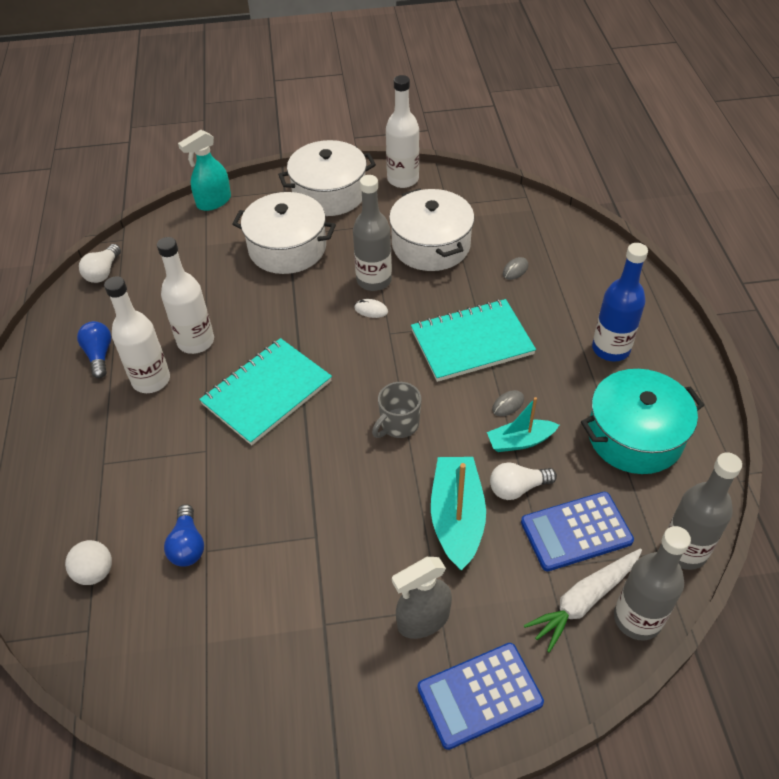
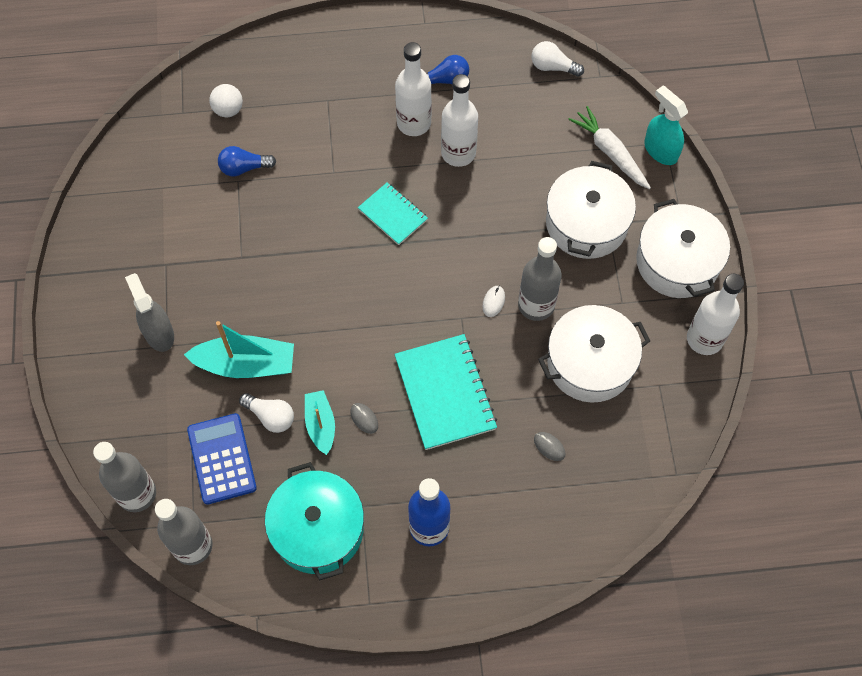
camera: 90 degrees right, 15 degrees up
turquoise notebook [199,338,332,445] -> turquoise notebook [358,182,428,245], size x0.59
grey mug [372,382,421,438] -> none
blue calculator [418,643,544,750] -> none
white light bulb [490,462,557,500] -> white light bulb turned 135 degrees clockwise [239,393,294,433]
white carrot [524,549,642,653] -> white carrot moved to [568,106,651,189]

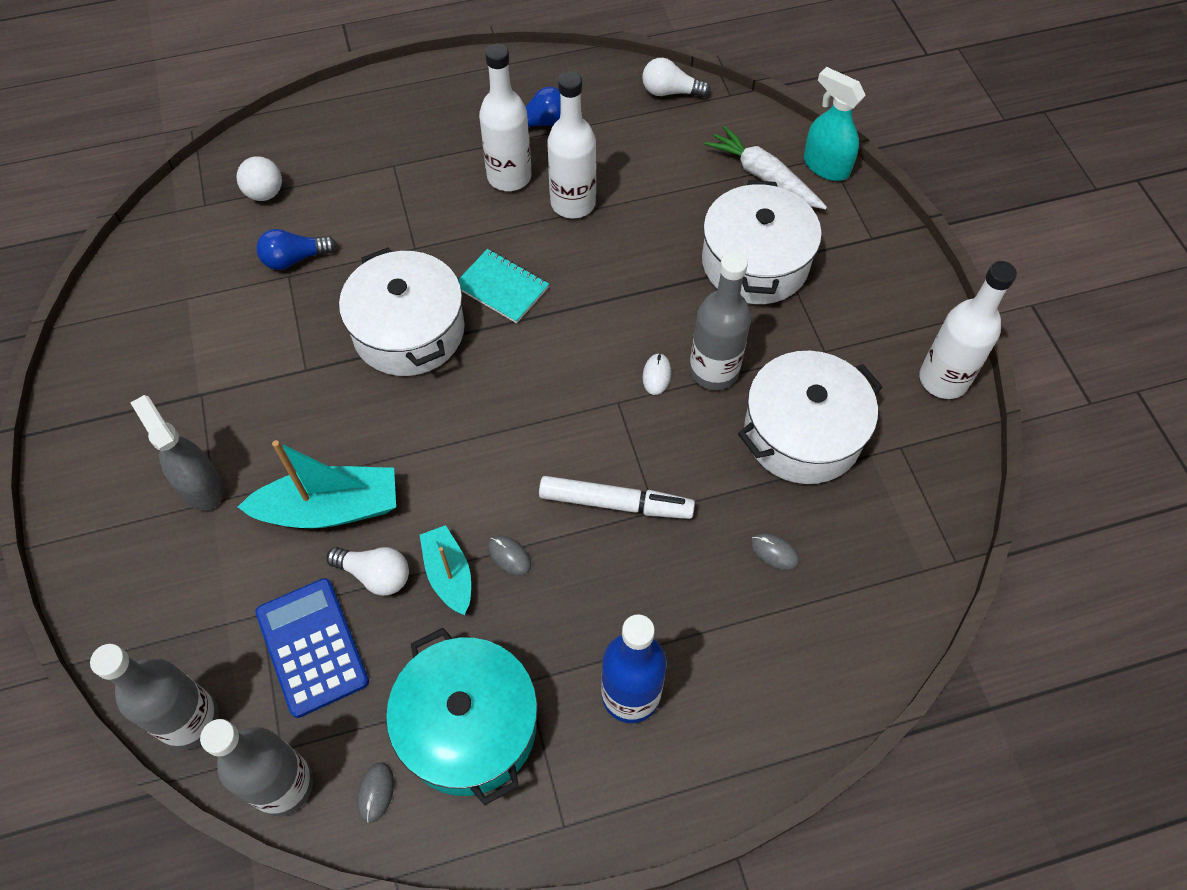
camera: 10 degrees left, 5 degrees down
turquoise notebook [395,334,497,450] -> white marker [539,476,695,519]
white pot [636,199,730,298] -> white pot moved to [339,247,465,376]
none -> grey mouse [357,762,394,823]

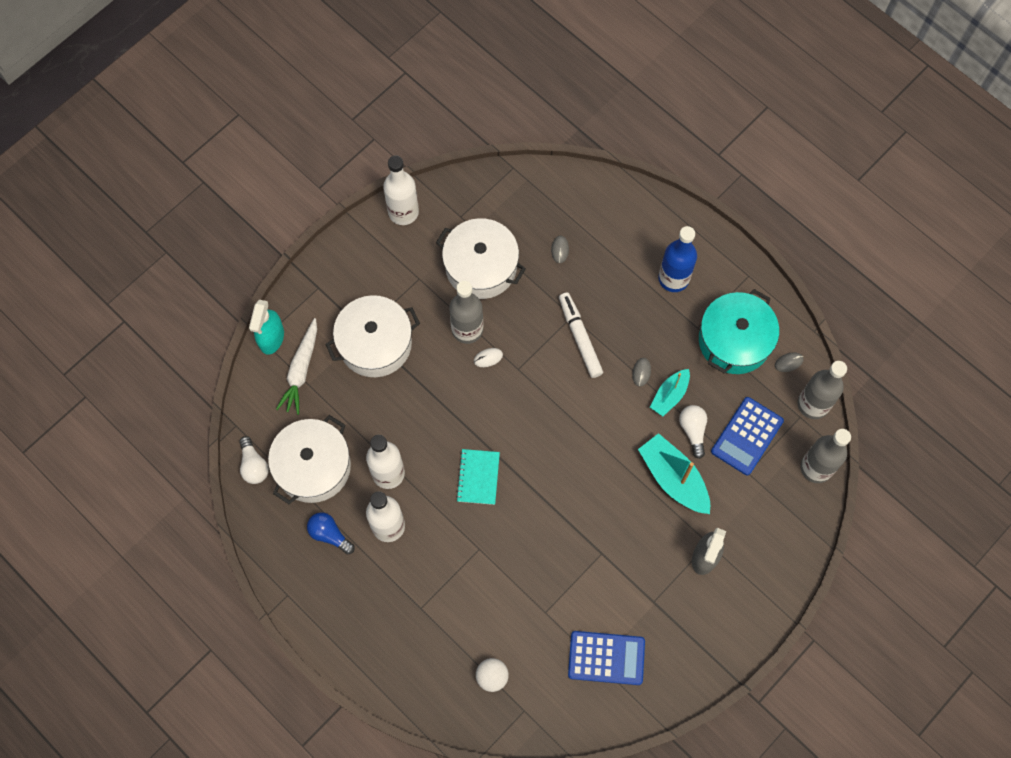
camera: 120 degrees left, 10 degrees up
blue light bulb [256,229,337,270] -> none
white pot [339,247,465,376] -> white pot moved to [268,415,351,504]
none -> blue calculator [568,631,645,685]

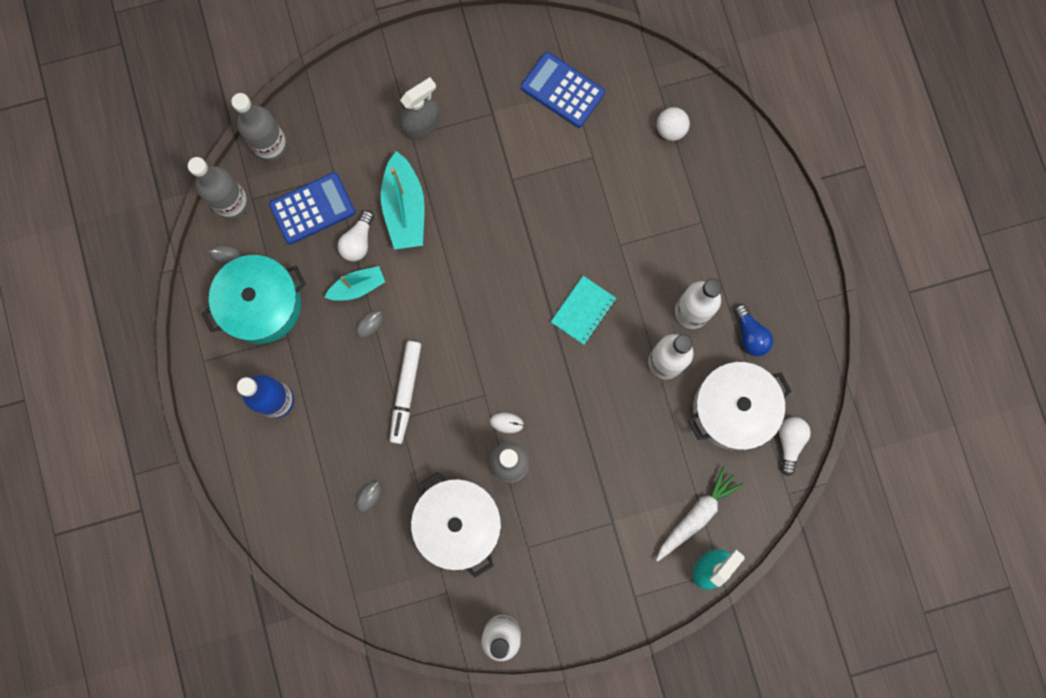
camera: 150 degrees left, 10 degrees up
white pot [325,295,420,377] -> none

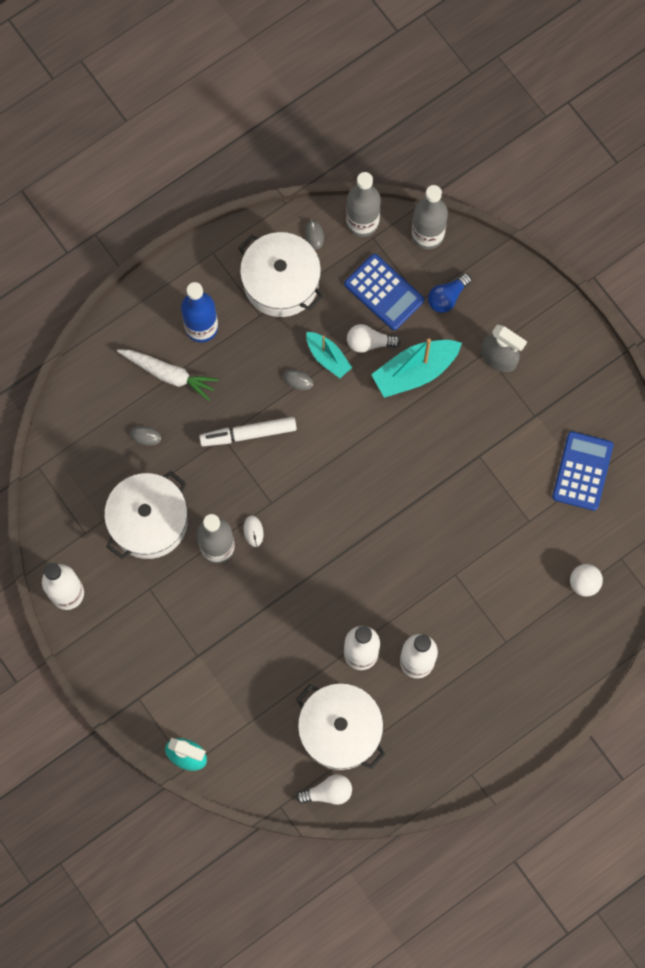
camera: 70 degrees right, 5 degrees down
turquoise pot [202,255,306,344] -> white pot [238,232,323,317]
turquoise notebook [551,276,616,345] -> none
white carrot [656,467,743,561] -> white carrot moved to [117,350,219,401]
blue light bulb [734,304,773,356] -> blue light bulb moved to [428,273,472,313]

